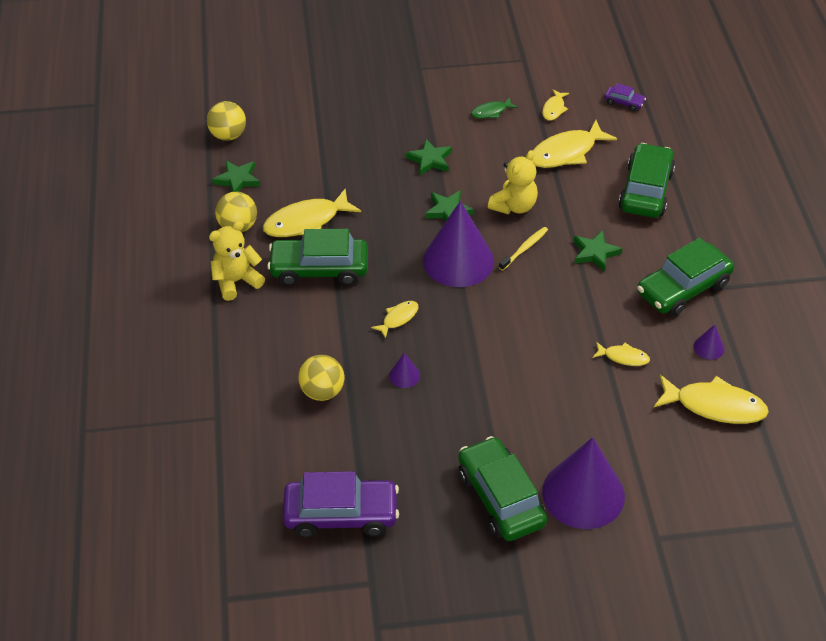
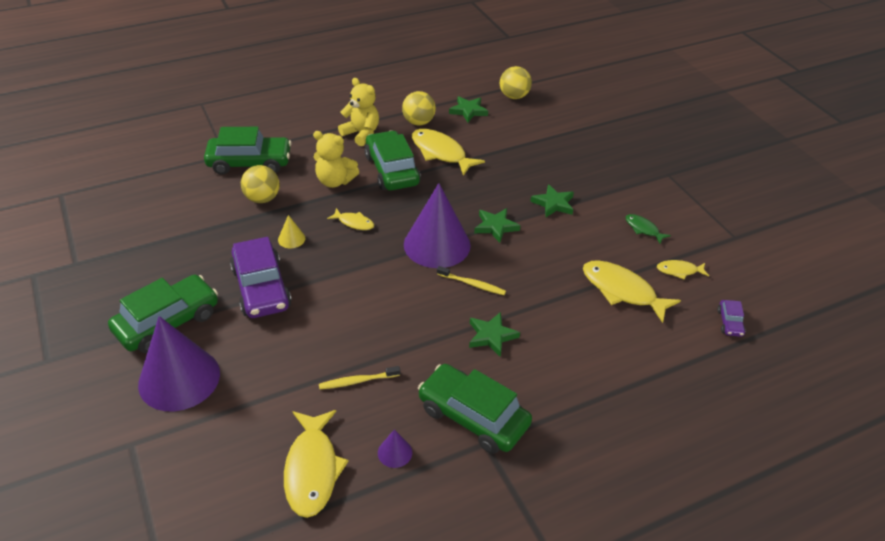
camera: 70 degrees right, 5 degrees down
purple car [283,471,399,537] -> purple car moved to [230,237,292,318]
purple cone [389,353,420,388] -> yellow cone [278,215,306,248]
yellow teddy bear [488,150,538,214] -> yellow teddy bear moved to [313,131,359,188]
yellow fish [593,342,650,366] -> yellow toothbrush [319,366,400,390]
green car [618,143,675,218] -> green car moved to [204,127,292,175]

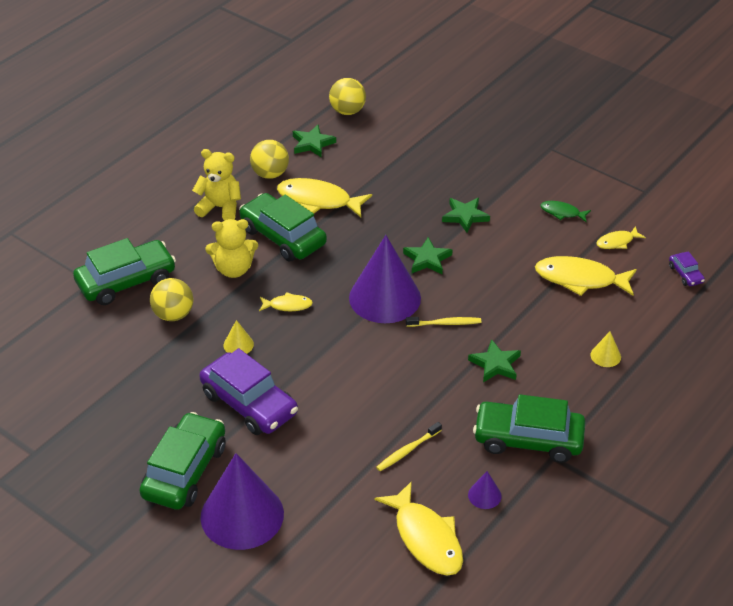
camera: 25 degrees left, 0 degrees up
none -> yellow cone [590,332,621,367]

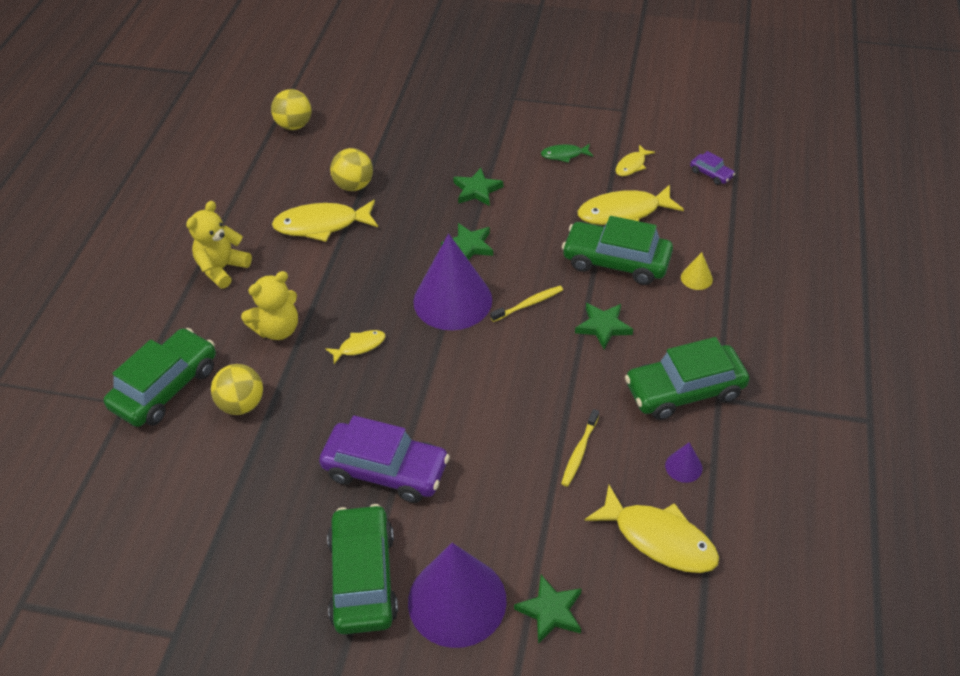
camera: 25 degrees left, 5 degrees up
yellow teddy bear [192,149,241,220] -> yellow teddy bear turned 45 degrees counterclockwise [186,201,252,289]
yellow cone [224,320,254,354] -> none
green car [239,193,327,261] -> green car moved to [562,216,673,285]
yellow ball [250,140,289,179] -> yellow ball moved to [330,148,373,191]
green star [293,125,336,158] -> green star moved to [514,575,582,644]

